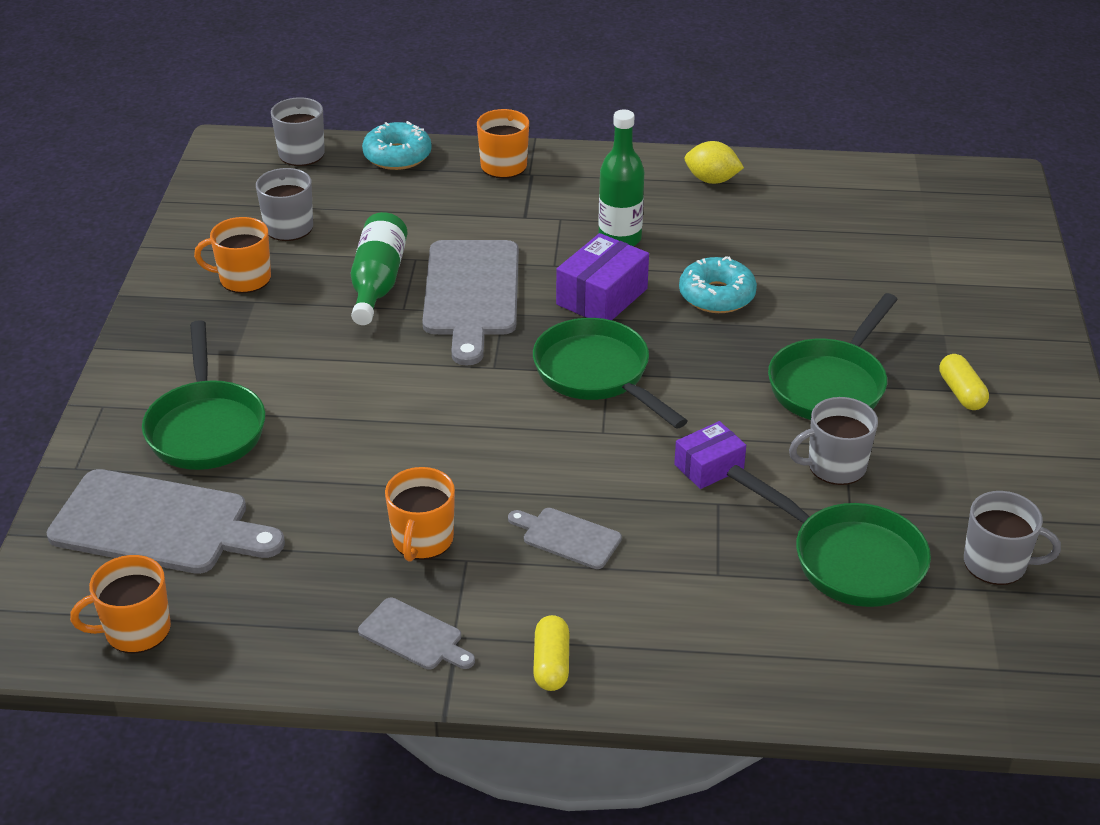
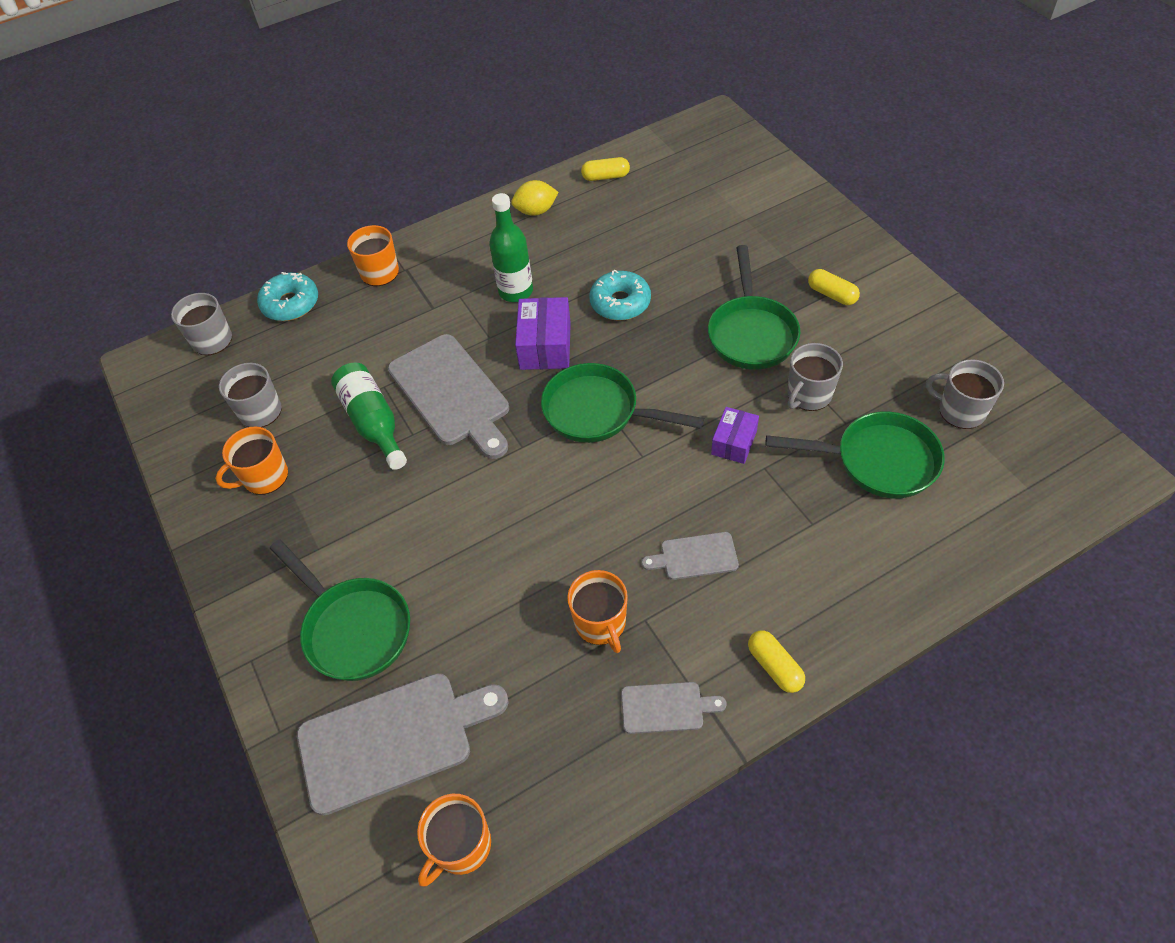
camera: 30 degrees left, 15 degrees up
grey mug [964,491,1061,585] -> grey mug turned 135 degrees counterclockwise [926,359,1004,429]
none -> yellow capsule [581,157,630,181]

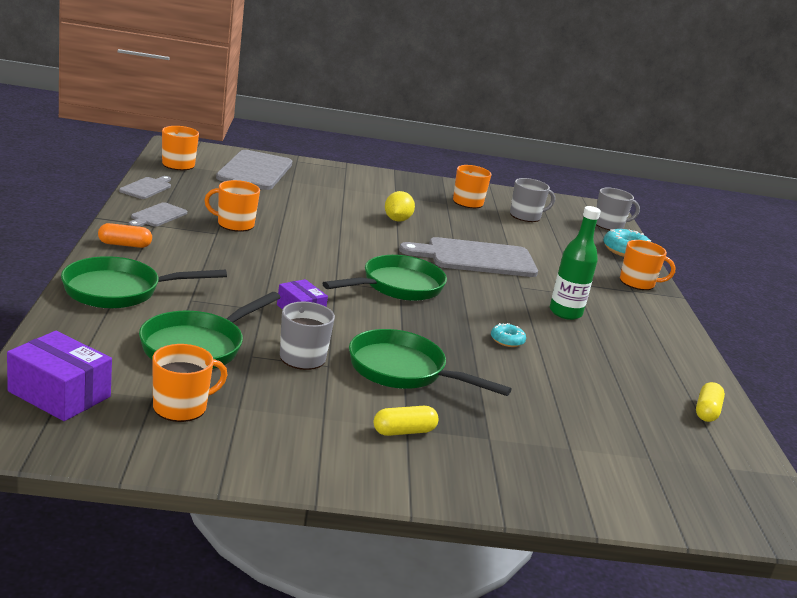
camera: 110 degrees right, 30 degrees down
green pan [270,540,410,681] -> green pan moved to [61,256,227,309]
green bottle [331,363,407,470] -> none
yellow lemon [511,180,559,216] -> yellow lemon moved to [385,191,415,222]
purple box [515,297,571,370] -> purple box moved to [7,331,112,421]
turquoise donut [590,270,651,321] -> turquoise donut [491,323,526,347], size x0.57
grey cutting board [641,532,739,580] -> grey cutting board moved to [119,176,171,199]
yellow capsule [748,630,805,693] -> orange capsule [98,223,152,248]
grey mug [926,359,1004,429] -> orange mug [152,344,228,422]

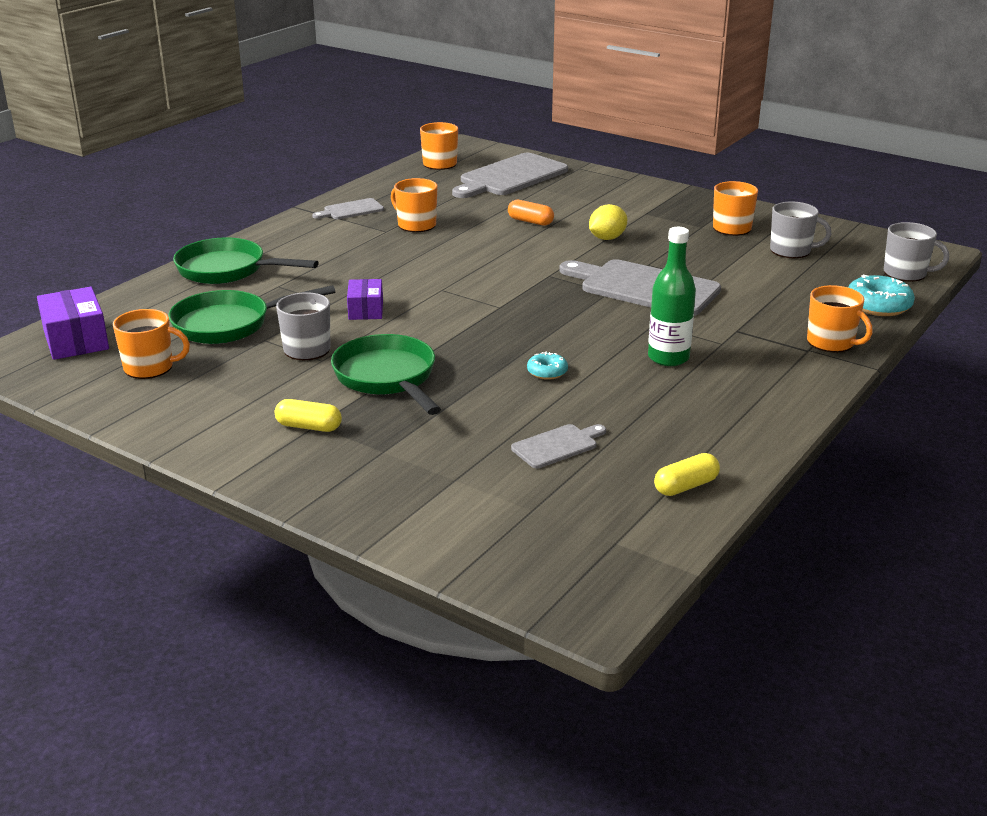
camera: 40 degrees right, 5 degrees up
orange capsule [98,223,152,248] -> orange capsule moved to [508,200,554,226]
grey cutting board [119,176,171,199] -> grey cutting board moved to [511,424,606,468]
green pan [322,255,447,301] -> none

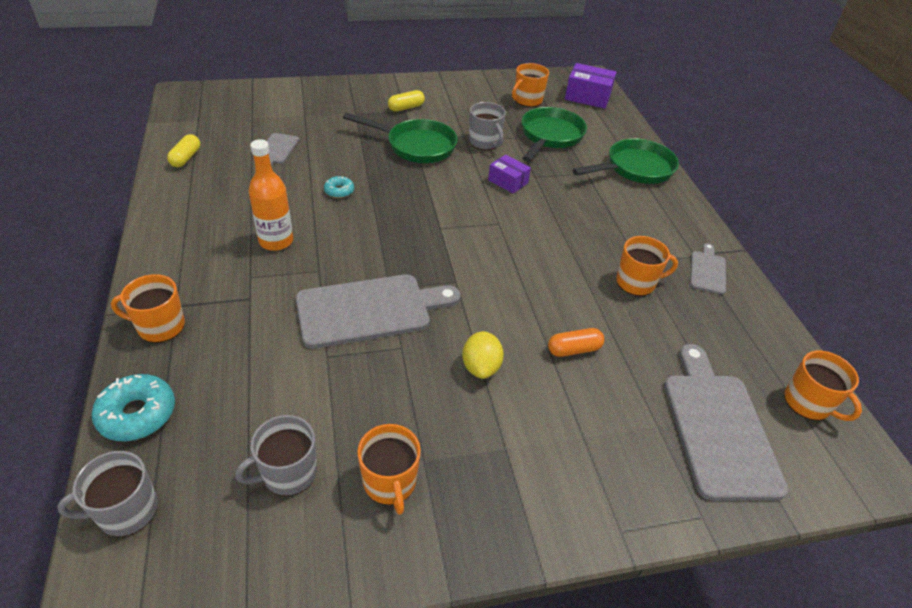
camera: 130 degrees right, 15 degrees up
green bottle [648,227,696,366] -> orange bottle [249,139,293,251]

